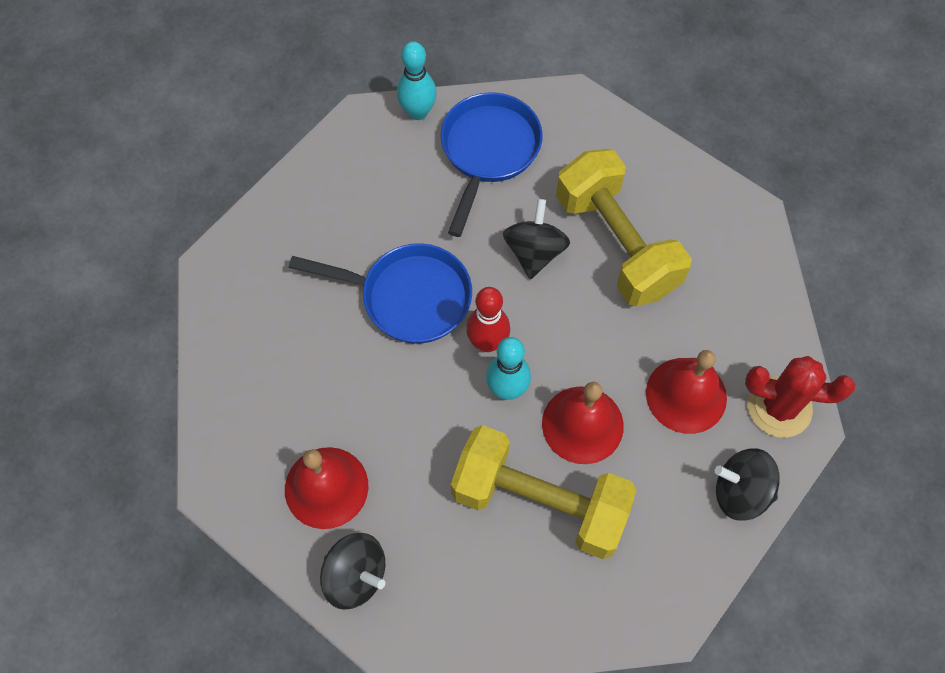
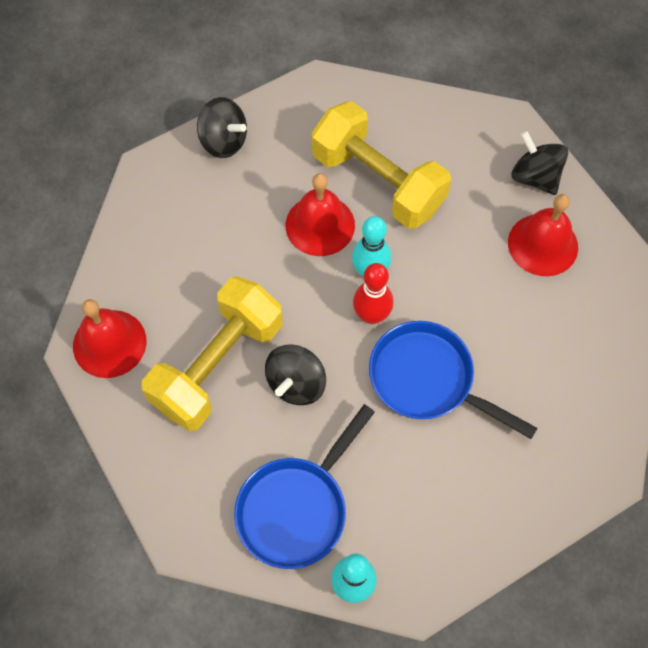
camera: 160 degrees left, 0 degrees up
yellow dumbbell [556,149,692,306] -> yellow dumbbell turned 45 degrees clockwise [142,276,283,431]
red bell [646,350,727,434] -> red bell moved to [73,299,147,378]
red cactus [745,356,855,438] -> none

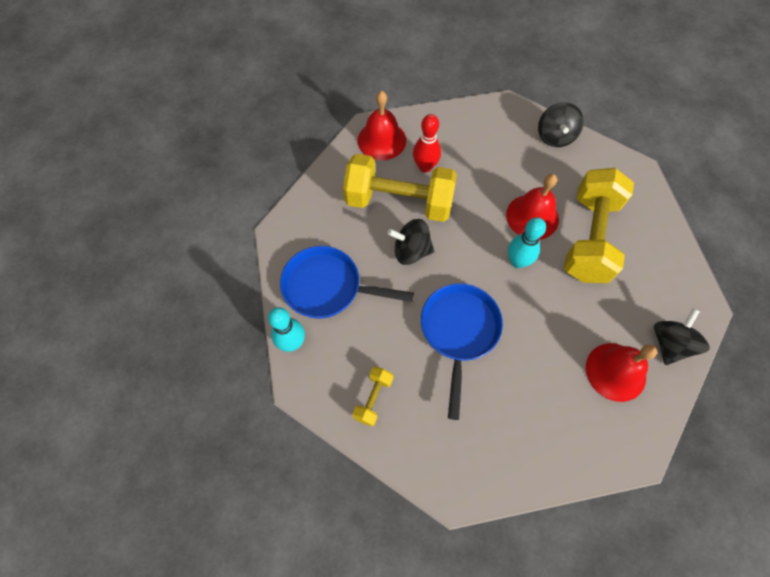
camera: 65 degrees right, 0 degrees up
red bowling pin [353,263,393,324] -> red bowling pin moved to [413,114,441,173]
none -> yellow dumbbell [352,367,393,426]

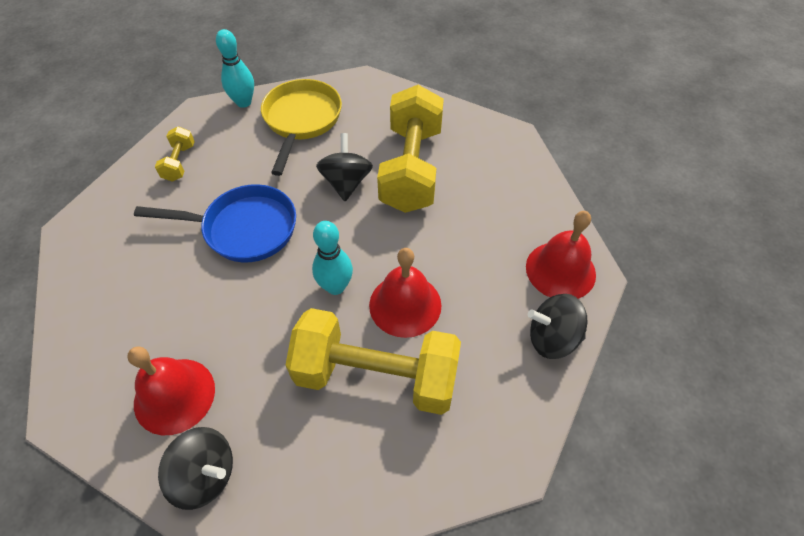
camera: 85 degrees right, 10 degrees down
blue pan [280,246,414,319] -> yellow pan [261,79,342,176]
yellow dumbbell [352,367,393,426] -> yellow dumbbell turned 75 degrees clockwise [155,126,195,181]
red bell [358,91,406,160] -> red bell moved to [526,211,596,299]
red bowling pin [413,114,441,173] -> none

